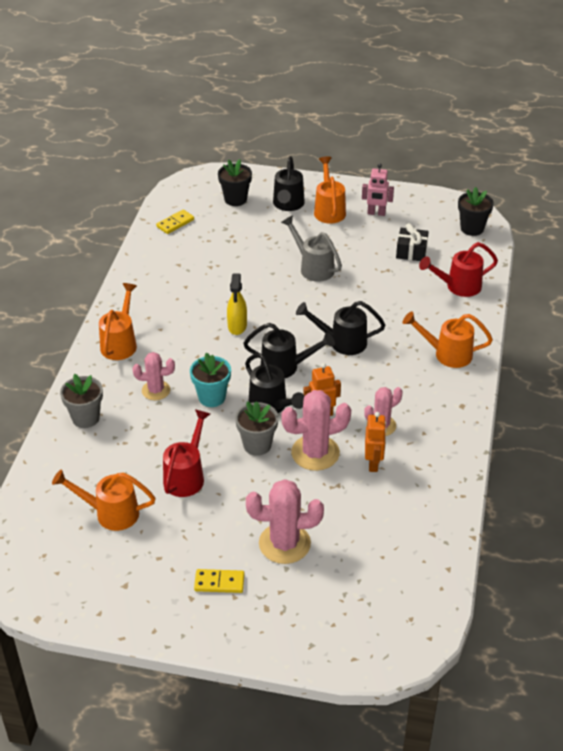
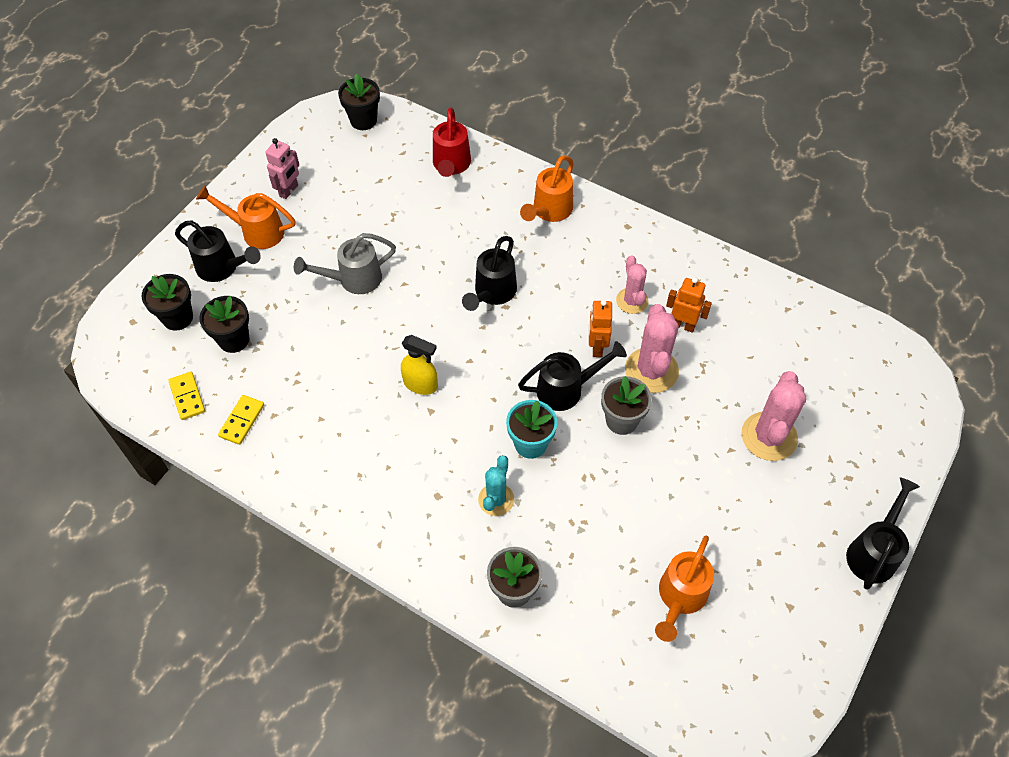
camera: 70 degrees left, 15 degrees up
orange watering can [99,283,137,360] -> none
pink cactus [133,352,175,400] -> turquoise cactus [478,455,514,516]
red watering can [163,409,210,497] -> none
yellow domino [194,569,244,593] -> yellow domino moved to [218,395,264,445]
black watering can [243,323,335,378] -> black watering can moved to [846,477,920,590]
black gift [396,223,429,261] -> none
none -> black flower pot [199,296,249,353]

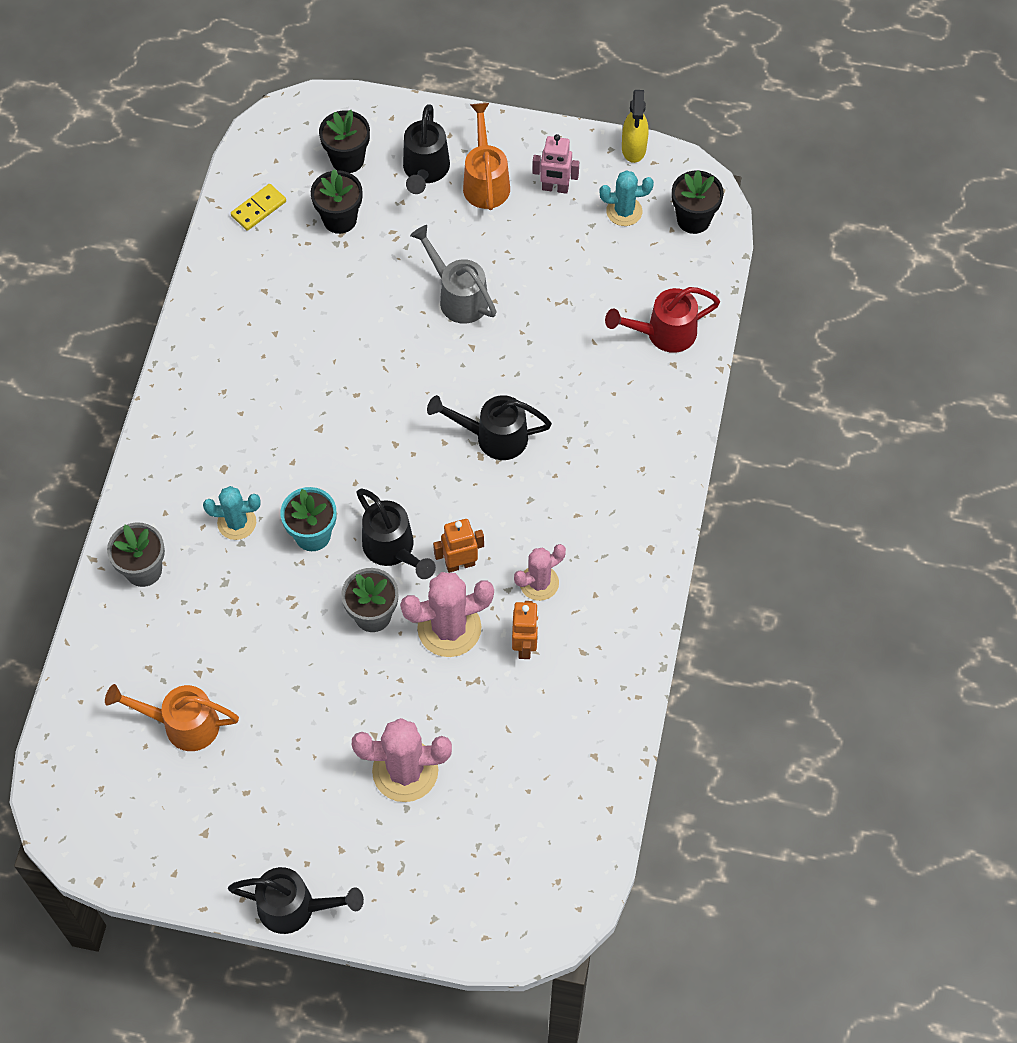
camera: 70 degrees right, 5 degrees up
yellow domino [218,395,264,445] -> none
yellow spray bottle [401,335,438,395] -> yellow spray bottle moved to [622,90,649,163]
orange watering can [520,155,574,222] -> none
none -> turquoise cactus [599,170,654,226]

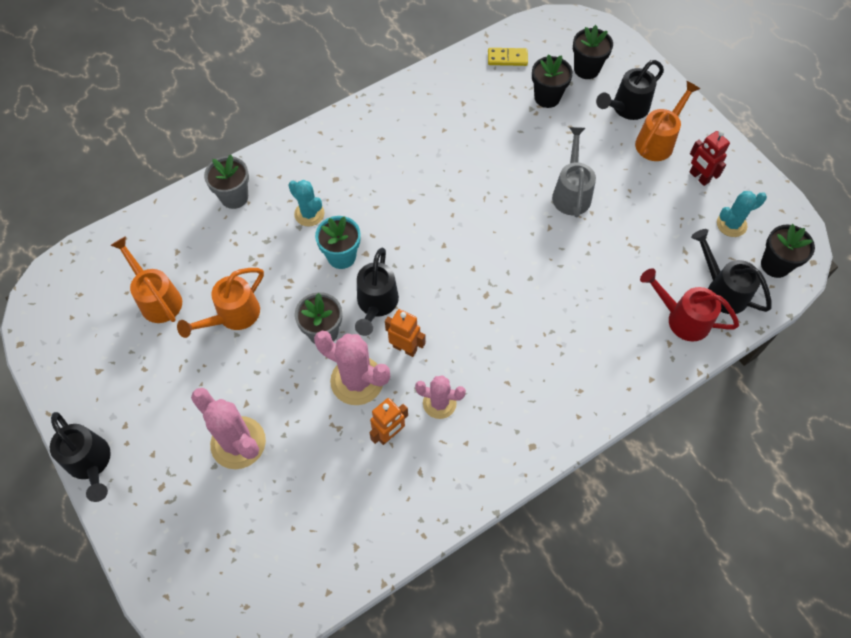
camera: 45 degrees right, 0 degrees up
black watering can [427,395,552,460] -> black watering can moved to [691,229,772,314]
pink robot [532,134,579,194] -> red robot [690,131,730,186]
turquoise cactus [599,170,654,226] -> turquoise cactus turned 60 degrees counterclockwise [717,191,767,237]
yellow spray bottle [622,90,649,163] -> none
none -> orange watering can [177,268,264,338]

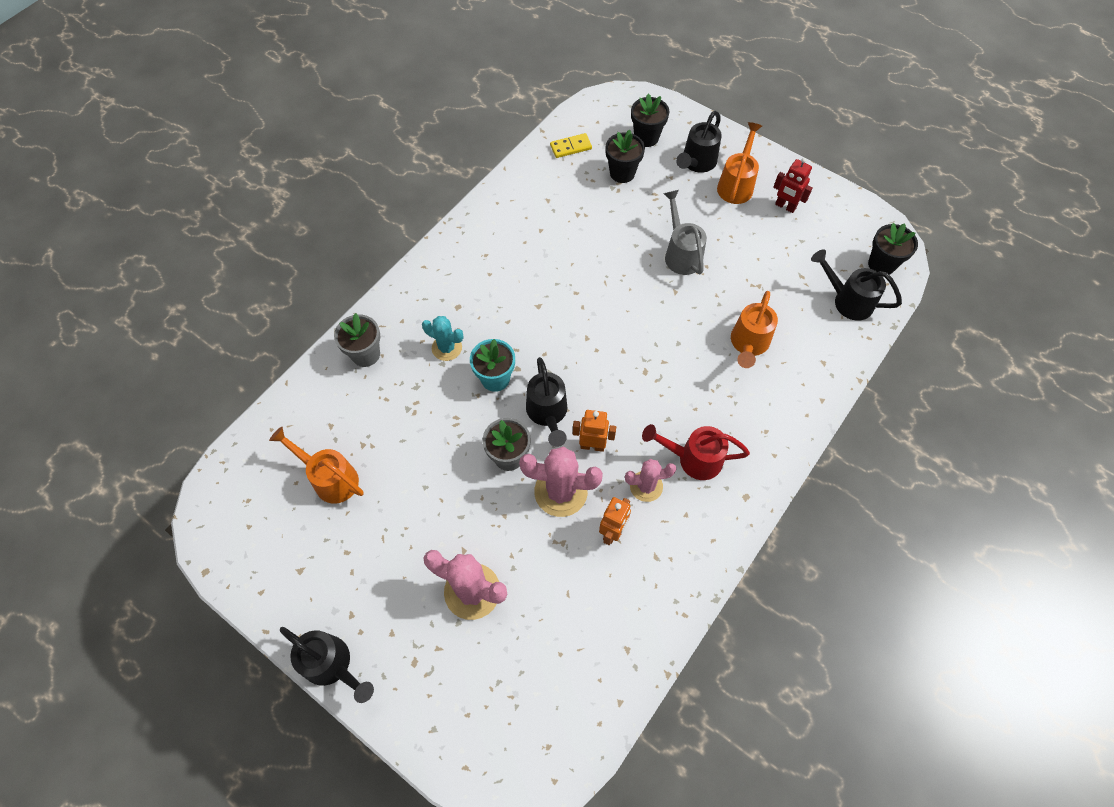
camera: 20 degrees left, 0 degrees up
orange watering can [177,268,264,338] -> orange watering can moved to [731,291,778,368]
red watering can [640,268,739,342] -> red watering can moved to [642,424,750,480]
turquoise cactus [717,191,767,237] -> none

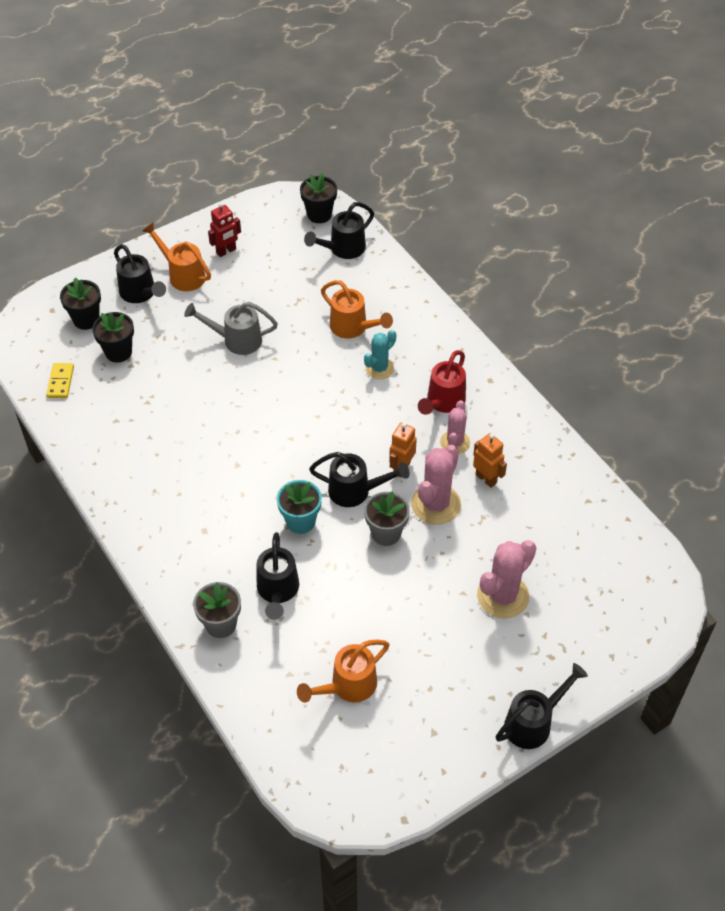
camera: 70 degrees left, 10 degrees down
turquoise cactus [422,316,464,361] -> turquoise cactus moved to [364,330,396,379]
none -> black watering can [257,532,299,620]

